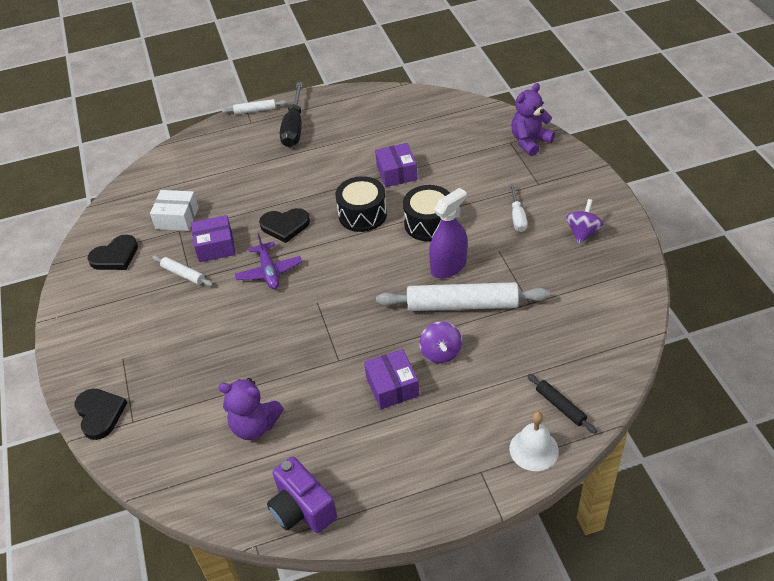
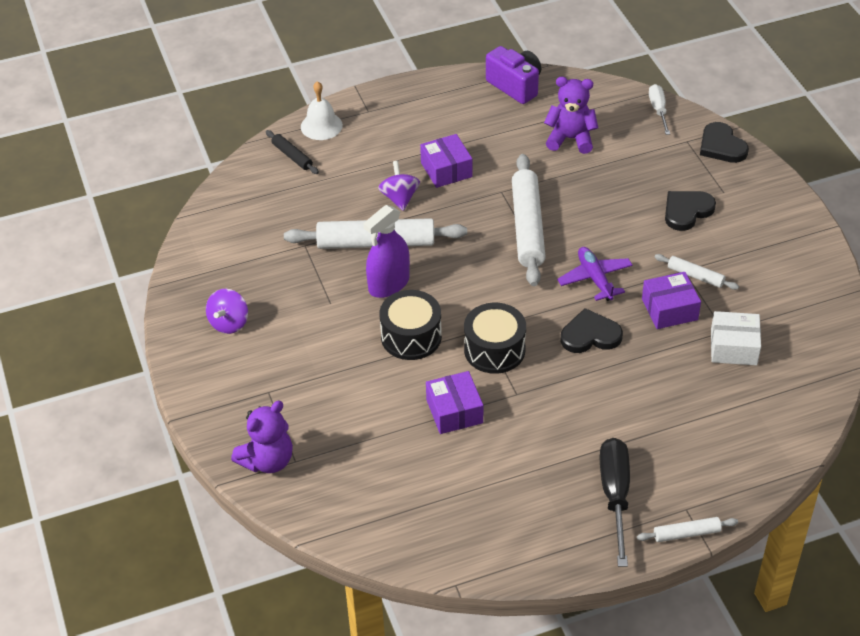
camera: 175 degrees right, 0 degrees up
black heart [87,235,138,270] -> black heart moved to [665,191,716,231]
white screwdriver [510,183,527,232] -> white screwdriver moved to [649,84,670,135]
none -> white rolling pin [512,154,546,286]

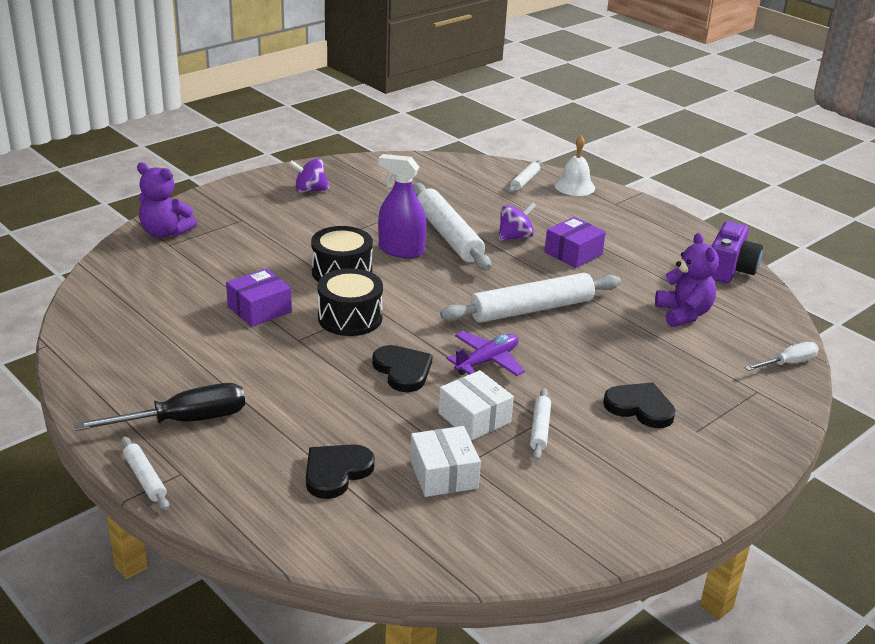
camera: 65 degrees right, 15 degrees down
black rolling pin [266,130,319,174] -> white rolling pin [508,160,542,192]
purple box [642,272,701,329] -> white box [438,370,514,441]
black heart [700,122,749,163] -> black heart moved to [306,444,375,499]

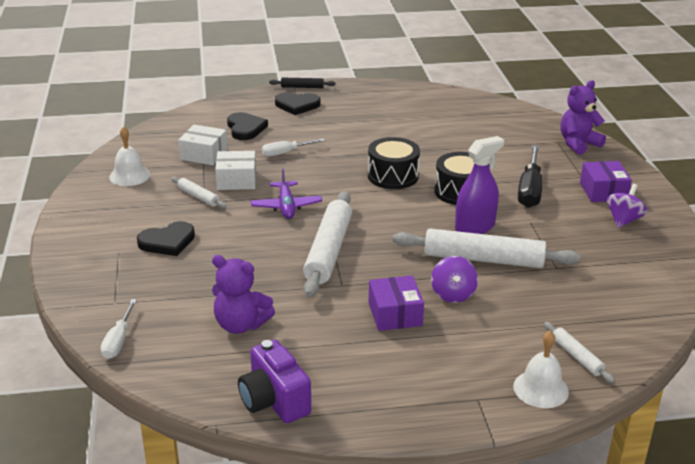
camera: 125 degrees right, 0 degrees up
black screwdriver [74,383,245,431] -> black screwdriver moved to [518,145,543,208]
white rolling pin [121,436,169,510] -> black rolling pin [269,78,335,88]
purple box [226,268,292,327] -> purple box moved to [580,161,632,202]
black heart [372,345,433,392] -> black heart moved to [275,92,321,115]
none -> white bell [109,126,150,186]
none -> white screwdriver [262,139,325,157]

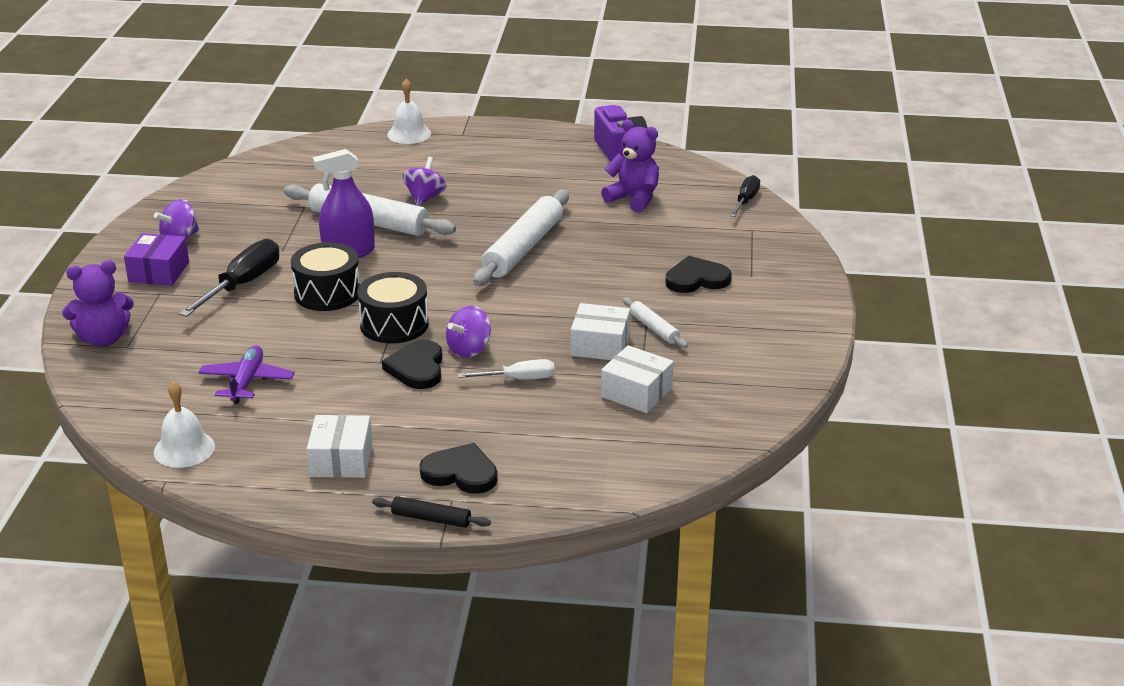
camera: 165 degrees left, 0 degrees up
white screwdriver [101,299,137,359] -> black screwdriver [730,175,760,217]
white bell [109,126,150,186] -> white bell moved to [154,381,215,468]
black heart [227,112,268,140] -> black heart moved to [382,340,442,389]
purple plane [251,168,322,219] -> purple plane moved to [199,345,295,404]
purple box [369,276,424,331] -> none
white rolling pin [544,322,615,383] -> none
none -> white box [307,415,372,478]
none -> purple spinning top [446,306,491,358]

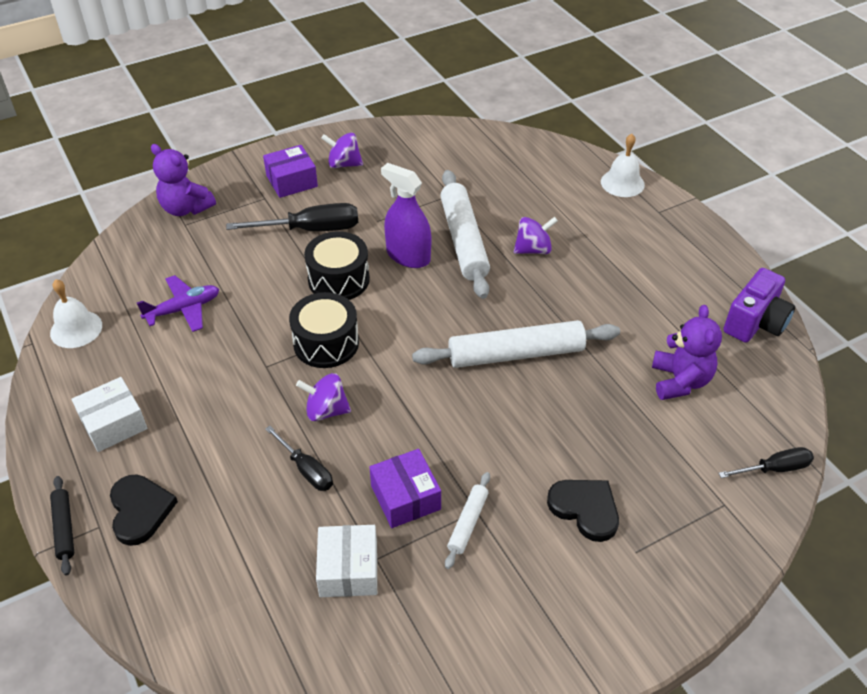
camera: 55 degrees right, 15 degrees up
black heart [382,340,442,389] -> none
white screwdriver [457,359,555,380] -> black screwdriver [265,426,333,491]
white box [571,303,630,360] -> purple box [369,449,441,528]

